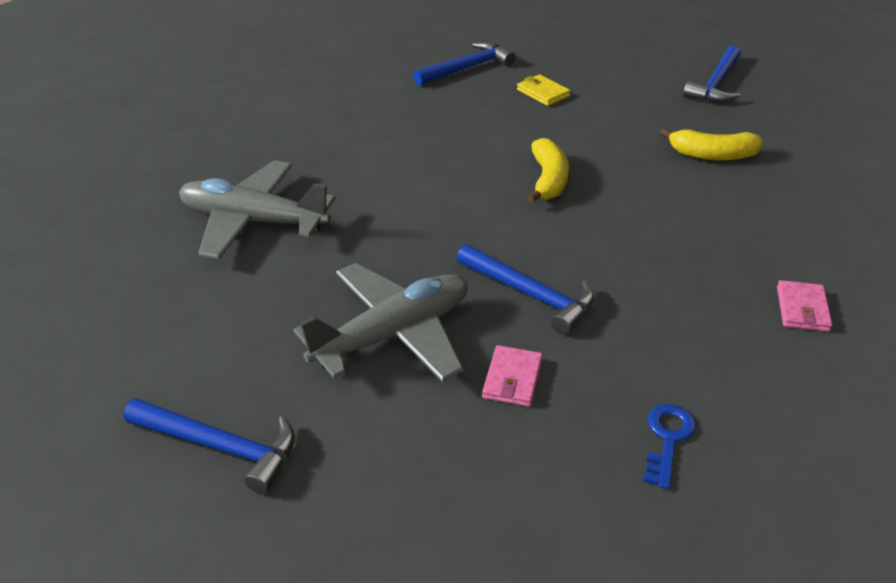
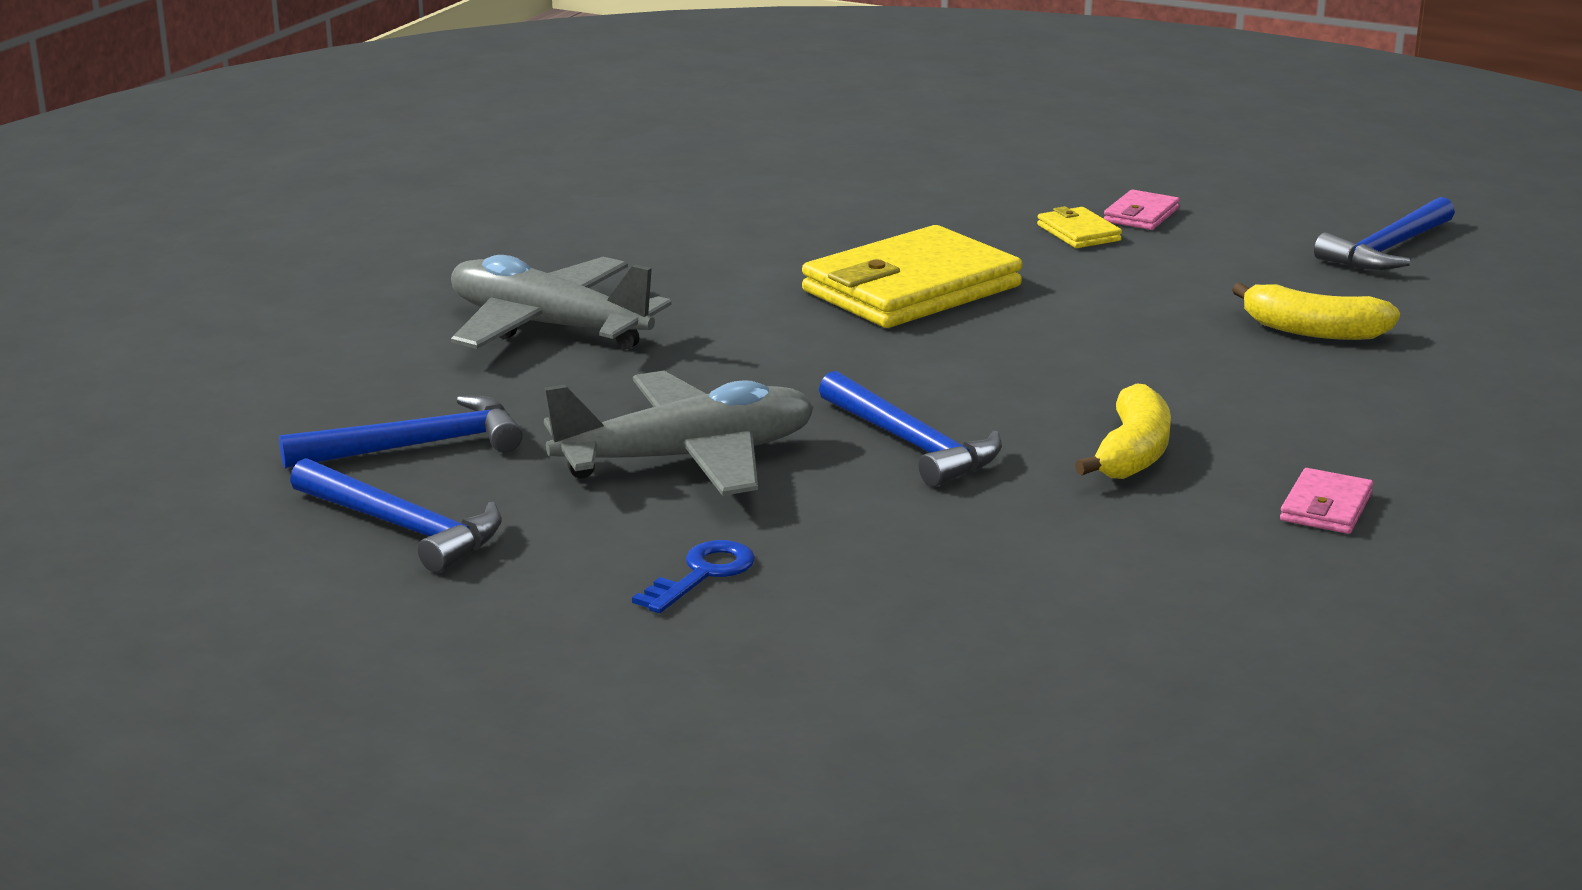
camera: 15 degrees right, 15 degrees down
blue hammer [413,42,516,86] -> blue hammer moved to [279,395,523,469]
pink wallet [482,345,543,407] -> pink wallet moved to [1104,189,1180,230]
yellow banana [527,138,569,203] -> yellow banana moved to [1075,383,1171,479]
blue key [643,404,696,489] -> blue key moved to [632,540,755,613]
none -> yellow wallet [802,225,1023,328]

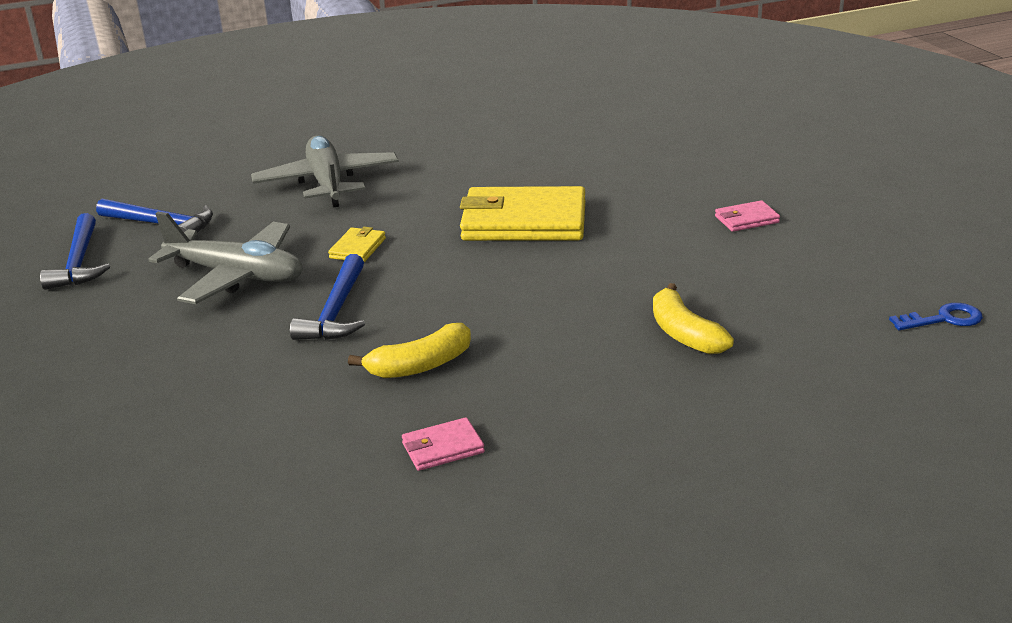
camera: 45 degrees right, 5 degrees up
blue key [632,540,755,613] -> blue key moved to [889,303,983,330]
yellow wallet [1037,206,1122,248] -> yellow wallet moved to [328,227,386,262]
blue hammer [1314,197,1455,270] -> none

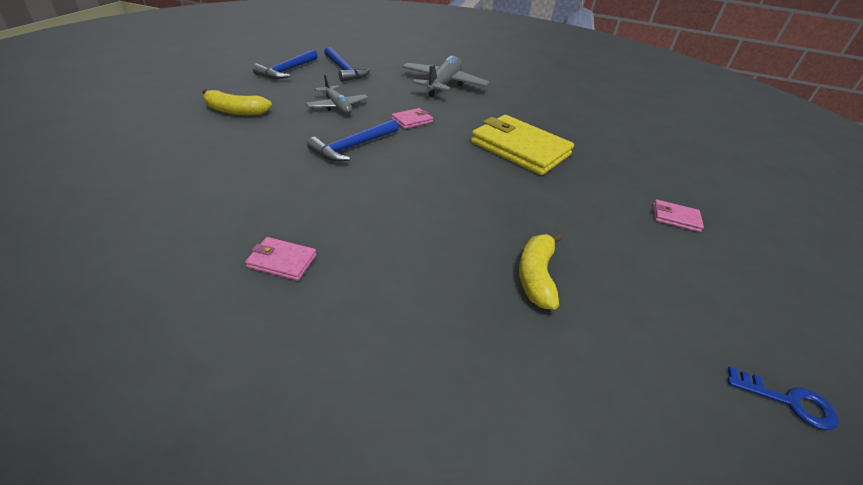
camera: 30 degrees right, 10 degrees up
grey plane [148,212,303,304] -> grey plane [306,73,368,114], size x0.61
yellow wallet [328,227,386,262] -> pink wallet [391,108,433,129]
yellow banana [348,323,471,378] -> yellow banana moved to [202,89,272,115]

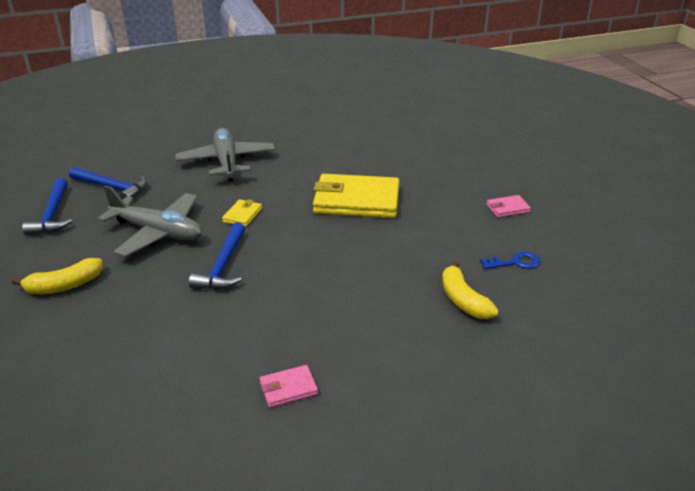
camera: 30 degrees left, 5 degrees down
grey plane [306,73,368,114] -> grey plane [98,185,202,257], size x1.63
pink wallet [391,108,433,129] -> yellow wallet [222,199,262,227]
blue key [727,366,839,430] -> blue key moved to [480,251,540,269]

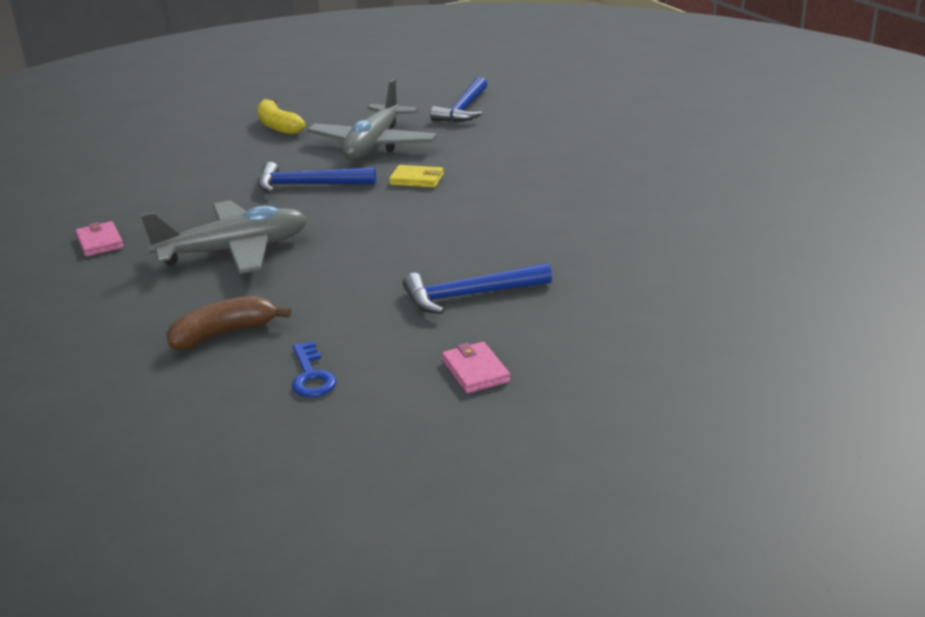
camera: 85 degrees right, 5 degrees down
blue hammer [22,178,72,236] -> blue hammer moved to [403,263,552,314]
grey plane [175,128,275,182] -> grey plane moved to [141,200,307,274]
yellow wallet [313,174,399,218] -> none
yellow banana [442,261,499,319] -> brown banana [166,296,291,350]

